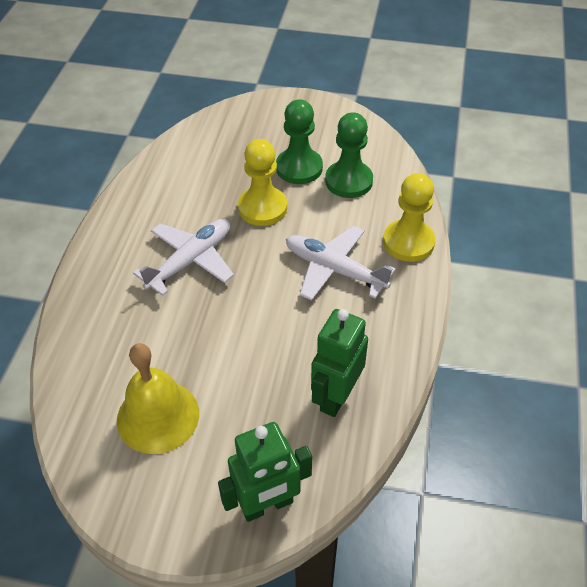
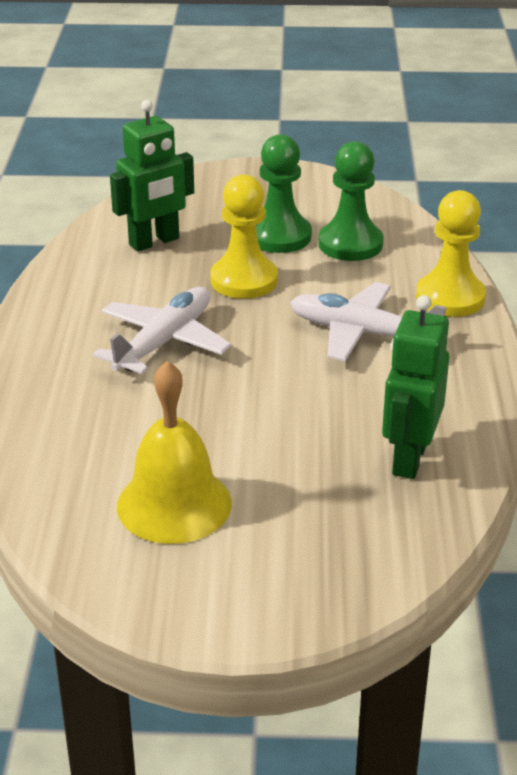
camera: 10 degrees left, 15 degrees down
green robot [218,422,312,522] -> green robot moved to [110,100,194,252]

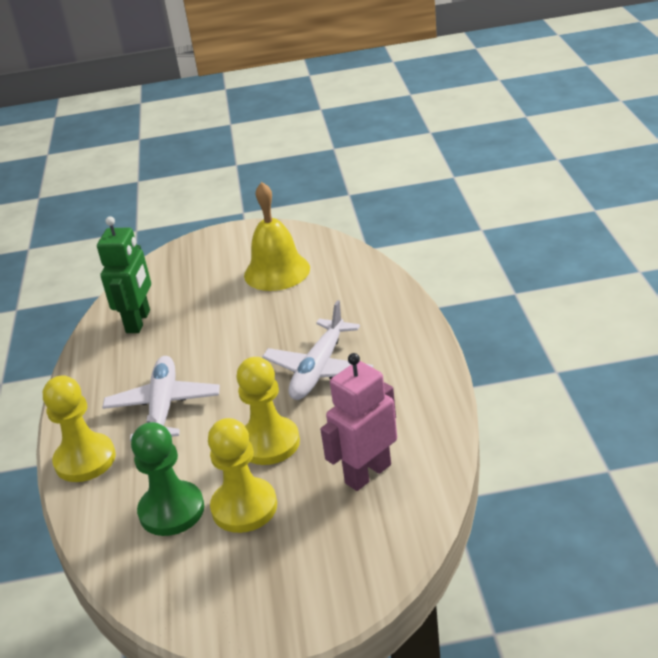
camera: 175 degrees right, 0 degrees up
green robot [110,100,194,252] -> pink robot [320,353,397,491]
green pawn [256,134,312,253] -> yellow pawn [208,418,277,533]
white plane [290,282,447,361] -> white plane turned 105 degrees counterclockwise [102,356,220,441]

